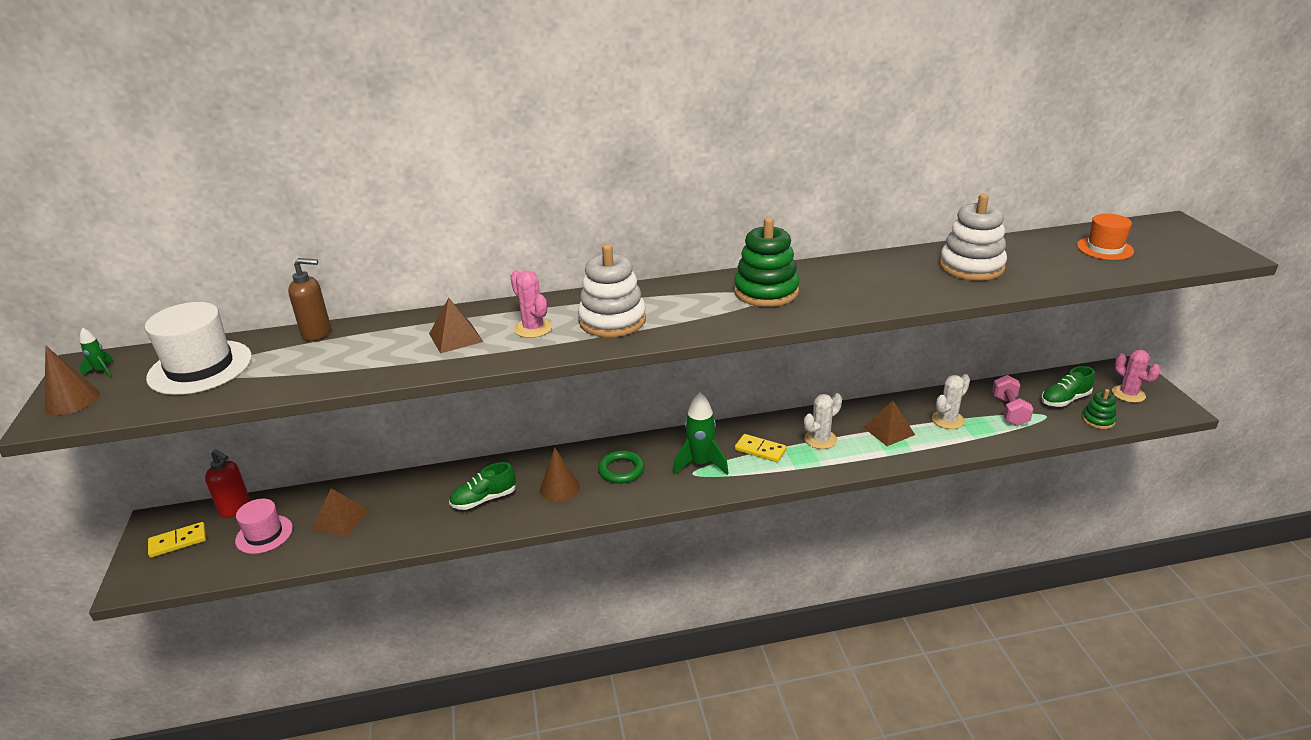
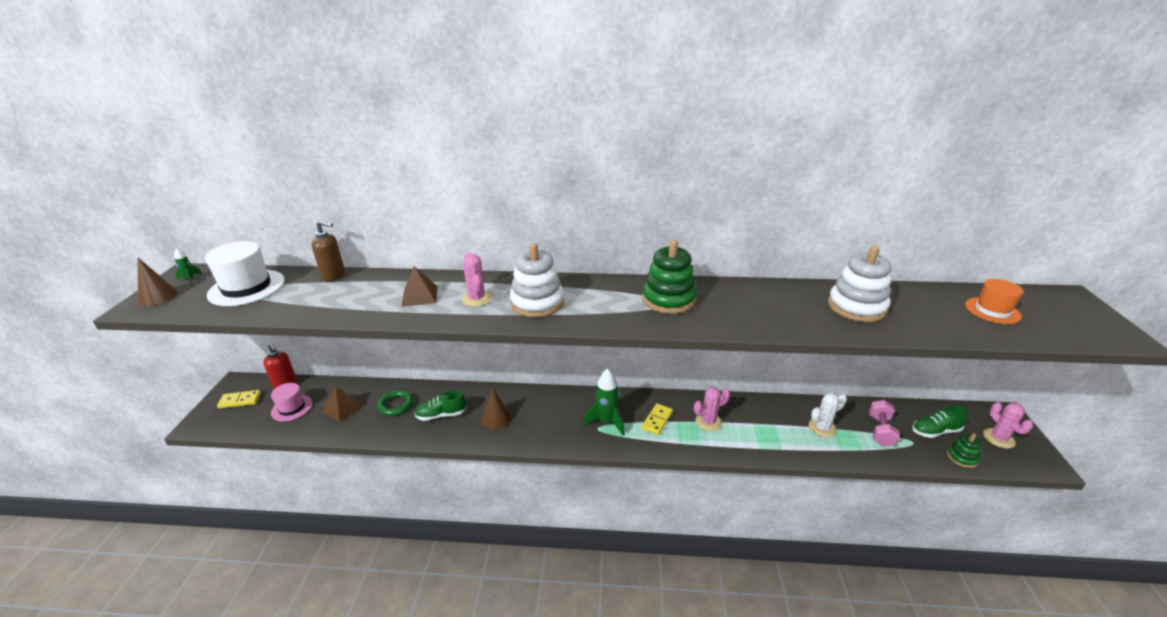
camera: 15 degrees right, 0 degrees up
green ring [598,450,645,484] -> green ring moved to [377,390,414,416]
yellow domino [735,434,787,462] -> yellow domino turned 75 degrees clockwise [642,403,673,435]
white cactus [804,393,842,449] -> pink cactus [694,387,730,431]
brown pyramid [863,401,915,446] -> none

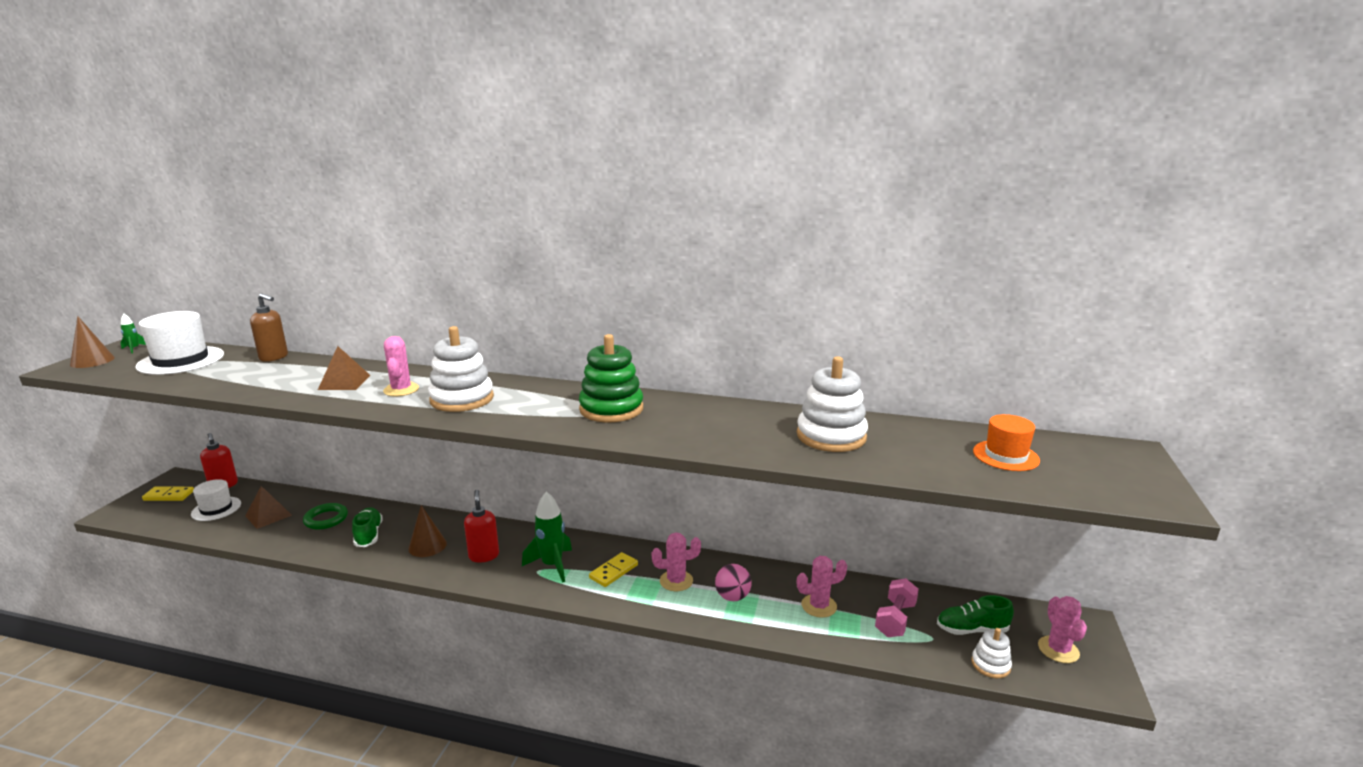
camera: 10 degrees right, 10 degrees down
pink hat [271,383,312,421] -> white hat [191,479,241,521]
green shoe [414,390,467,421] -> green shoe turned 75 degrees clockwise [352,507,383,547]
white cactus [809,393,847,437] -> pink cactus [797,556,847,618]
green stacking toy [947,433,982,468] -> white stacking toy [971,628,1012,678]
none -> red soap dispenser [464,490,499,562]
none -> pink ball [715,564,752,601]

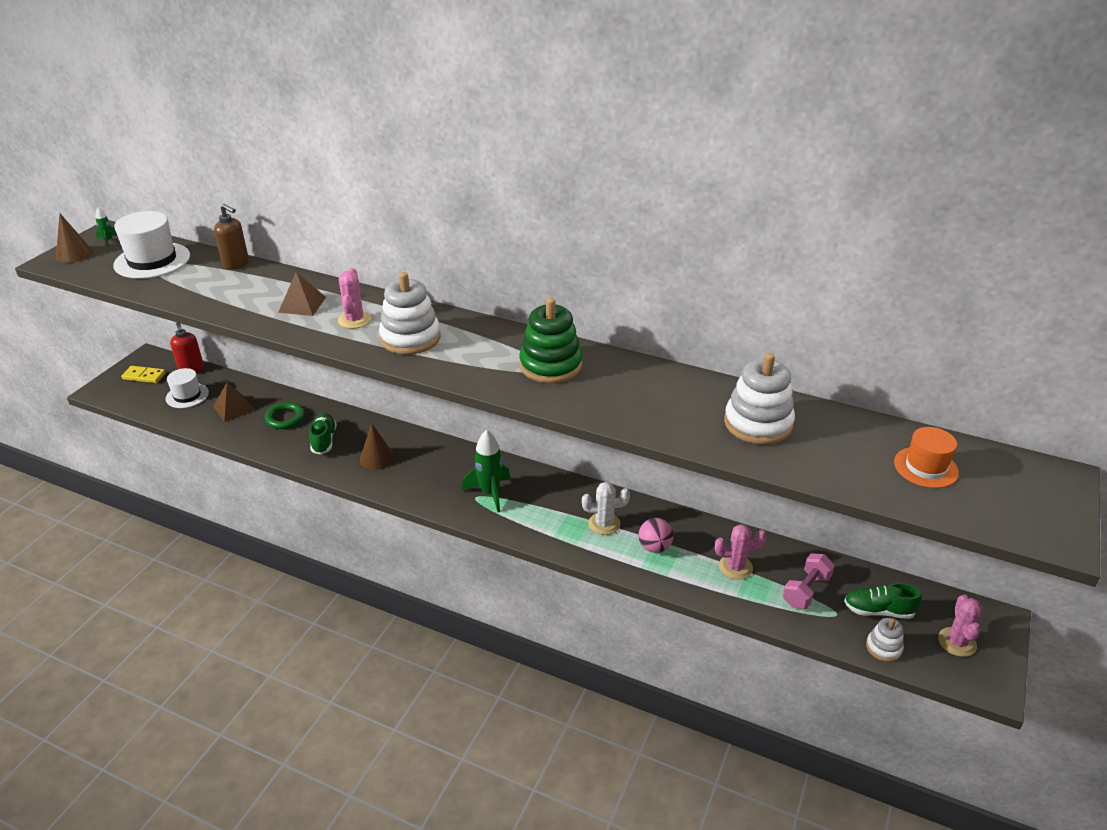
camera: 10 degrees right, 15 degrees up
red soap dispenser [464,490,499,562] -> none
yellow domino [589,552,638,587] -> none
pink cactus [652,532,701,591] -> white cactus [582,482,630,535]

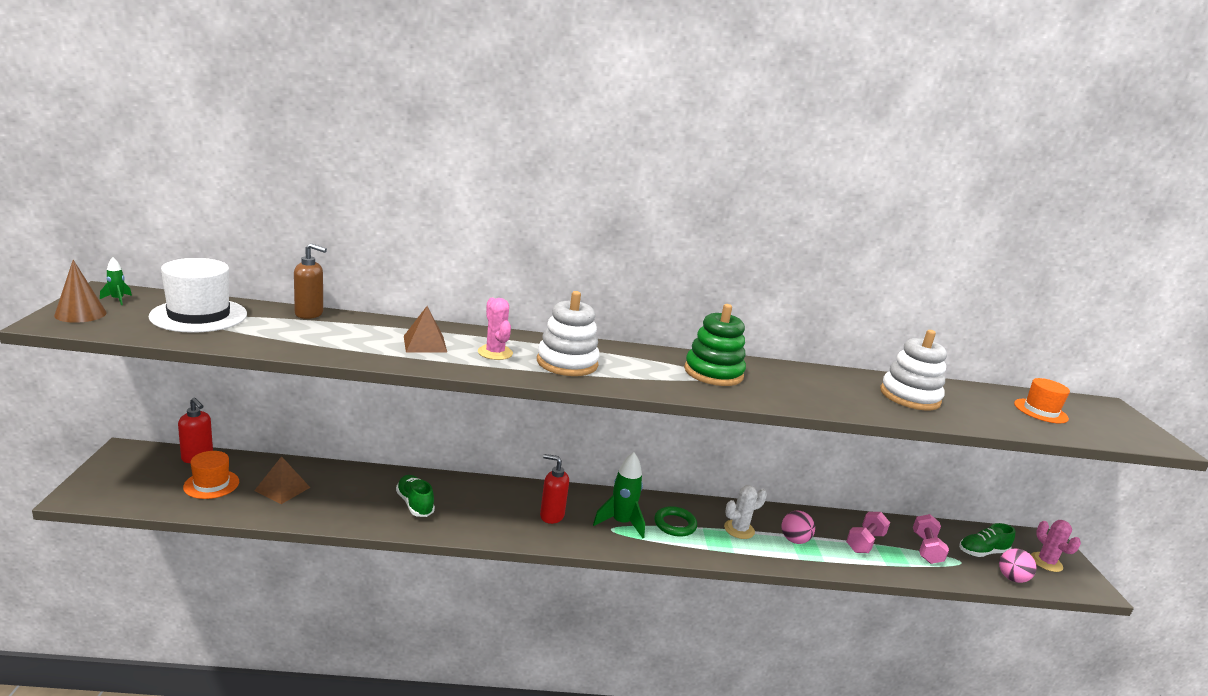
camera: 30 degrees left, 15 degrees down
yellow domino [121,366,166,383] -> none
white hat [166,368,209,408] -> orange hat [183,451,239,499]
green ring [265,402,305,429] -> green ring moved to [654,506,697,537]
brown cone [360,423,395,470] -> none
pink cactus [715,524,767,580] -> pink dumbbell [846,512,890,553]
white stacking toy [866,618,904,662] -> pink ball [999,549,1037,583]
none -> red soap dispenser [540,454,569,524]

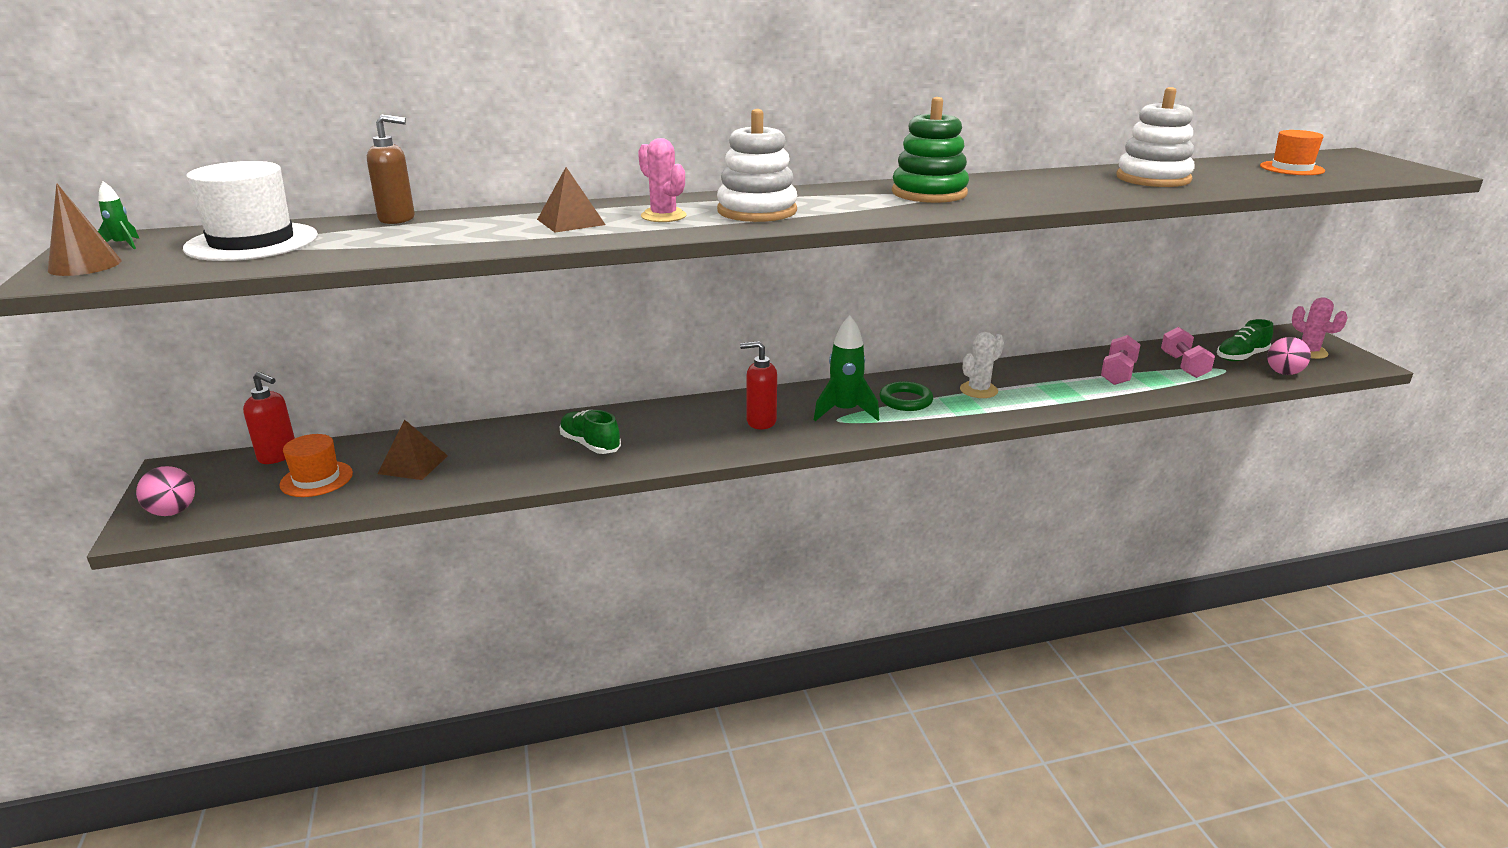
camera: 10 degrees left, 5 degrees up
pink ball [782,511,815,544] -> pink ball moved to [136,466,195,516]

